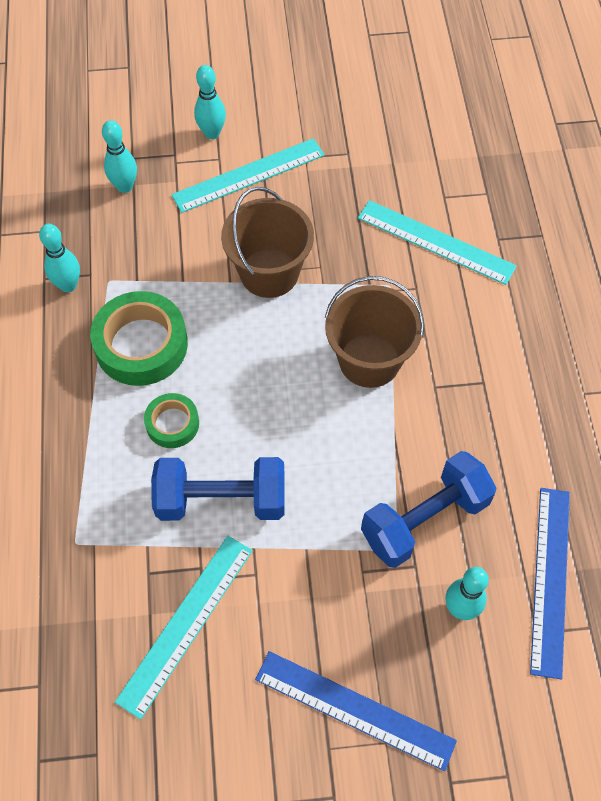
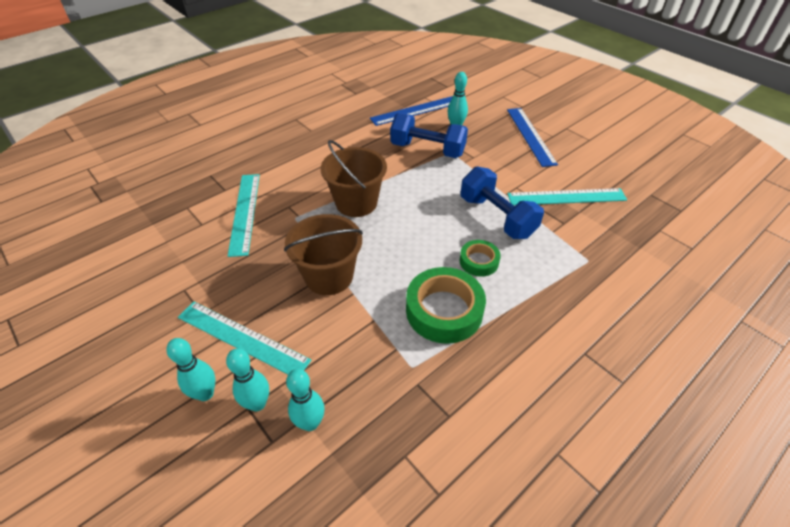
camera: 125 degrees left, 15 degrees down
turquoise bowling pin [39,224,80,292] -> turquoise bowling pin moved to [226,348,269,411]

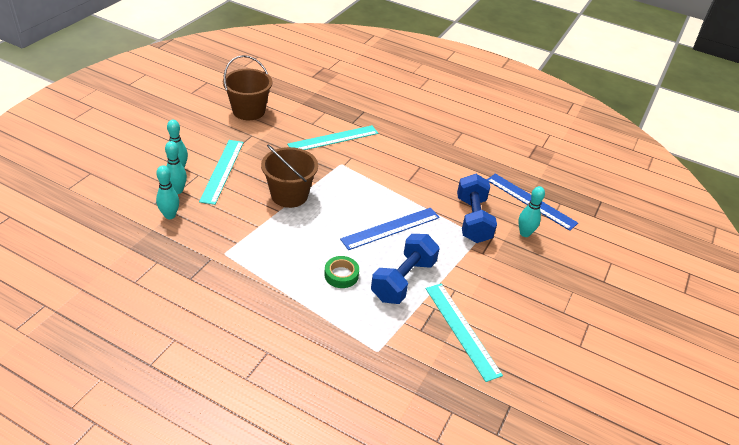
camera: 65 degrees right, 5 degrees down
brown bucket [321,140,387,217] -> brown bucket moved to [223,55,272,120]
green tape [406,267,486,344] -> none
blue ruler [507,108,558,167] -> blue ruler moved to [340,208,440,250]

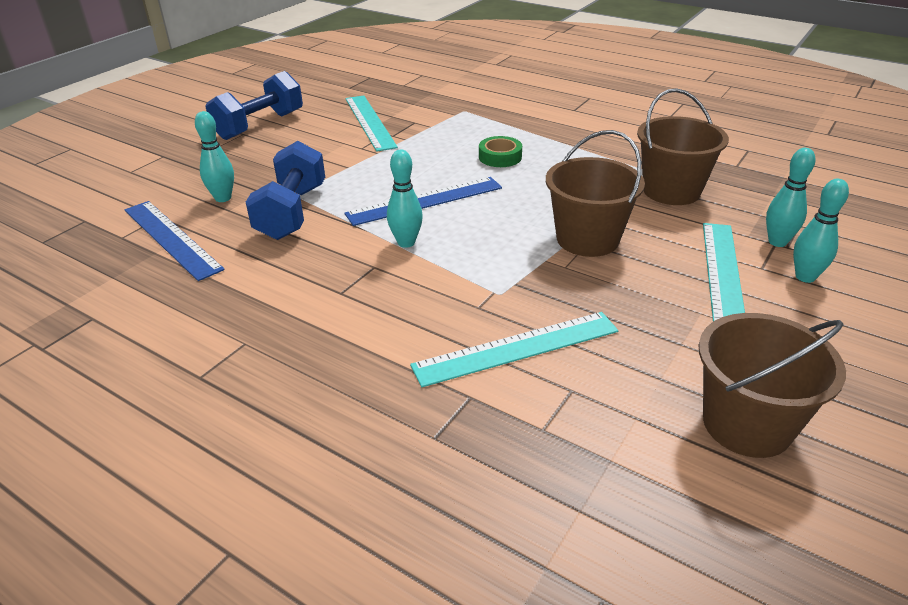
camera: 170 degrees left, 5 degrees down
turquoise bowling pin [156,165,179,219] -> turquoise bowling pin moved to [387,150,423,248]
blue dumbbell [371,234,440,304] -> blue dumbbell moved to [205,71,303,140]
none -> brown bucket [637,88,729,205]

